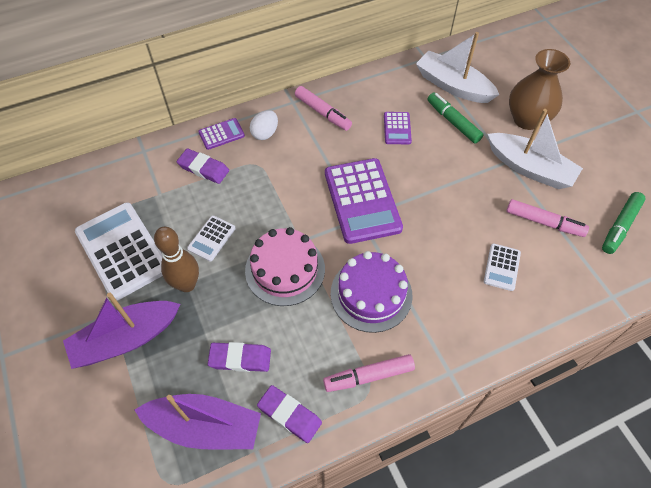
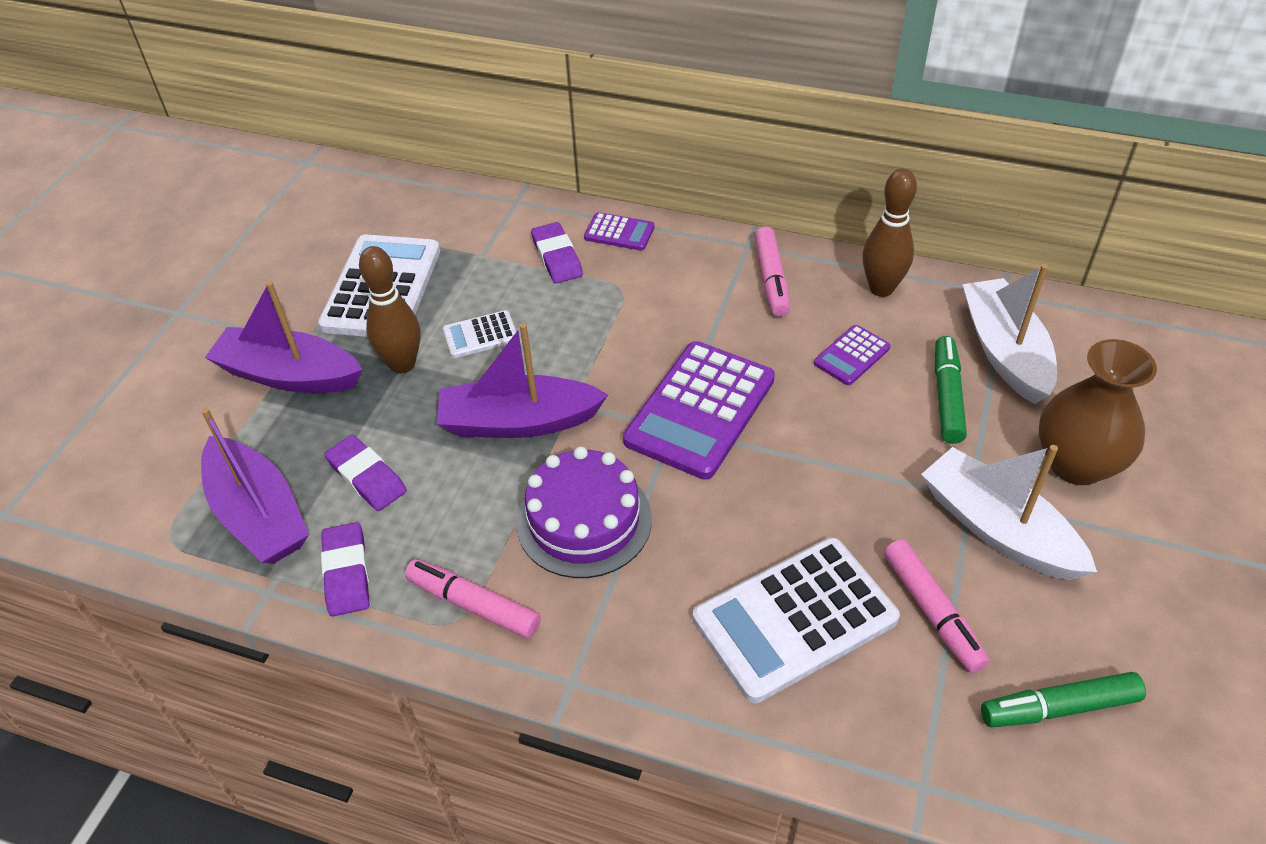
camera: 45 degrees right, 10 degrees down
pink cake [245,227,325,306] -> purple boat [437,323,608,438]
white egg [250,110,278,140] -> none
white calculator [484,243,521,291] -> white calculator [693,537,900,703], size x2.07
white boat [487,109,583,189] -> white boat turned 150 degrees clockwise [921,445,1097,580]
none -> brown bowling pin [863,168,917,297]

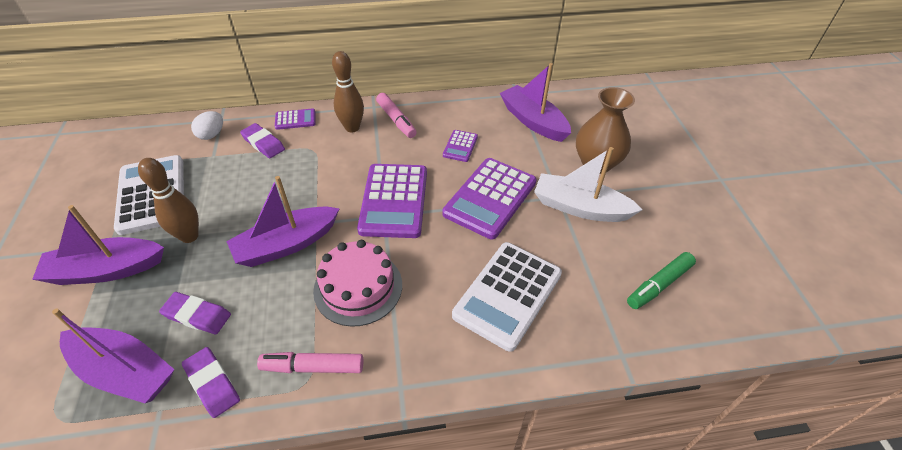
camera: 30 degrees left, 0 degrees up
white calculator [443,310,517,358] -> none
purple cake [516,447,652,578] -> pink cake [313,240,402,327]
brown bowling pin [863,168,917,297] -> brown bowling pin moved to [332,51,364,133]
pink marker [884,539,990,673] -> none
green marker [935,336,967,444] -> none
white boat [962,264,1057,404] -> purple boat [500,63,571,142]
none -> white egg [191,111,223,140]
none -> purple calculator [443,158,537,239]

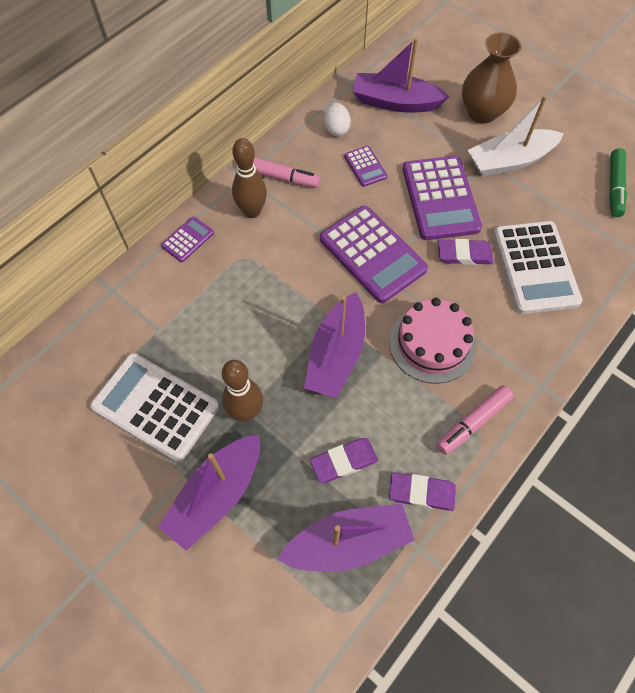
camera: 40 degrees left, 15 degrees up
white egg [191,111,223,140] -> white egg moved to [324,102,351,136]
purple eraser [240,123,285,158] -> purple eraser moved to [438,239,493,265]

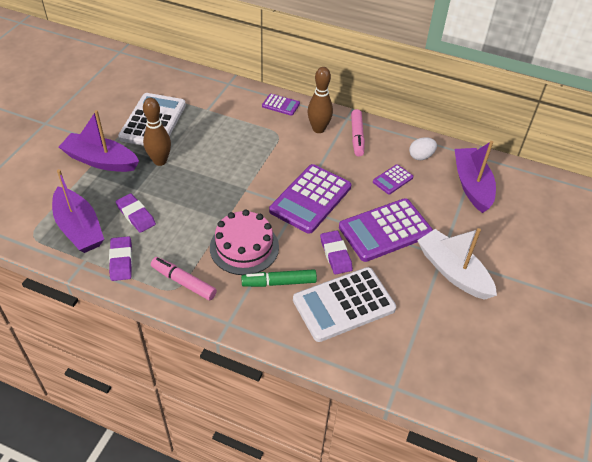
camera: 70 degrees right, 15 degrees down
purple boat [304,292,365,398] -> none
brown vase [462,32,522,123] -> none
green marker [609,148,627,217] -> green marker moved to [241,269,317,287]

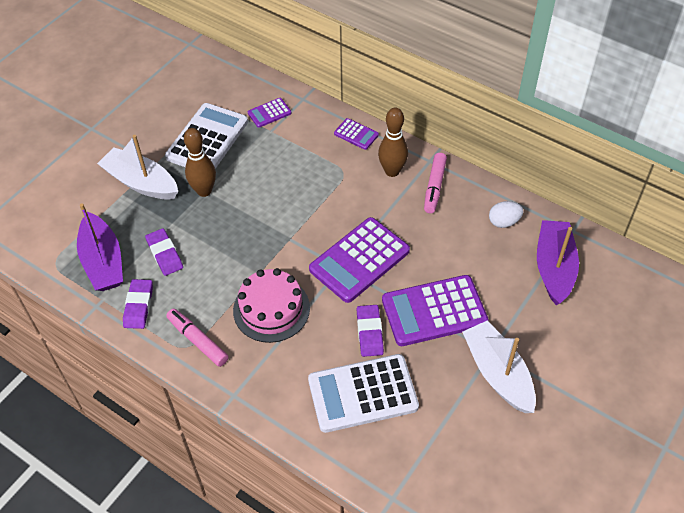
camera: 15 degrees right, 5 degrees up
purple boat [59,110,139,172] -> white boat [97,135,178,200]
green marker [241,269,317,287] -> none
purple calculator [373,164,413,194] -> purple calculator moved to [248,98,291,128]

